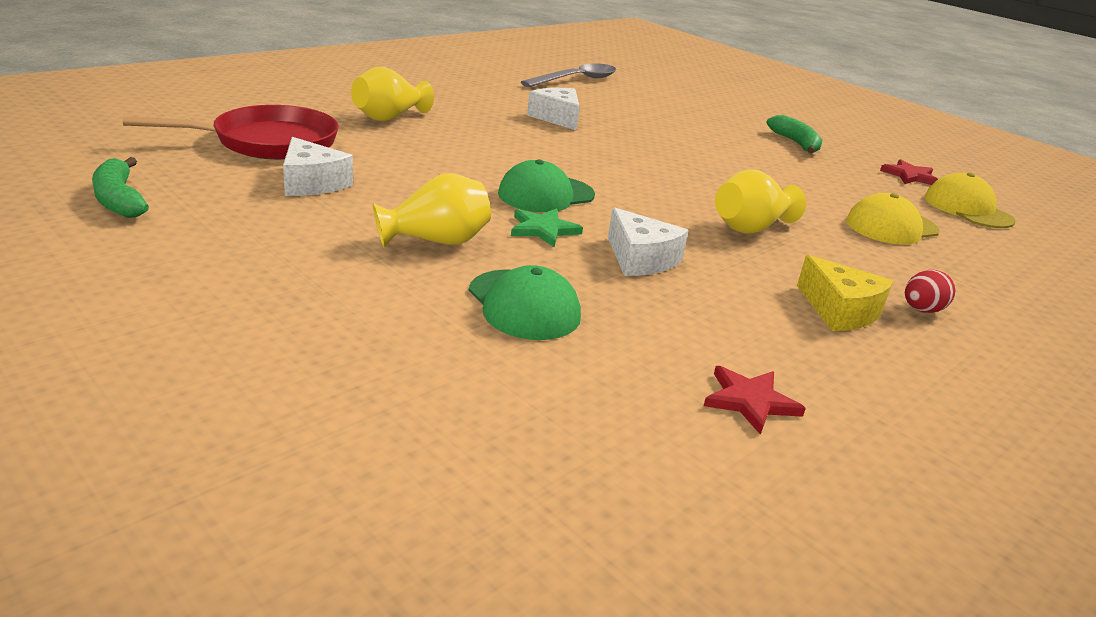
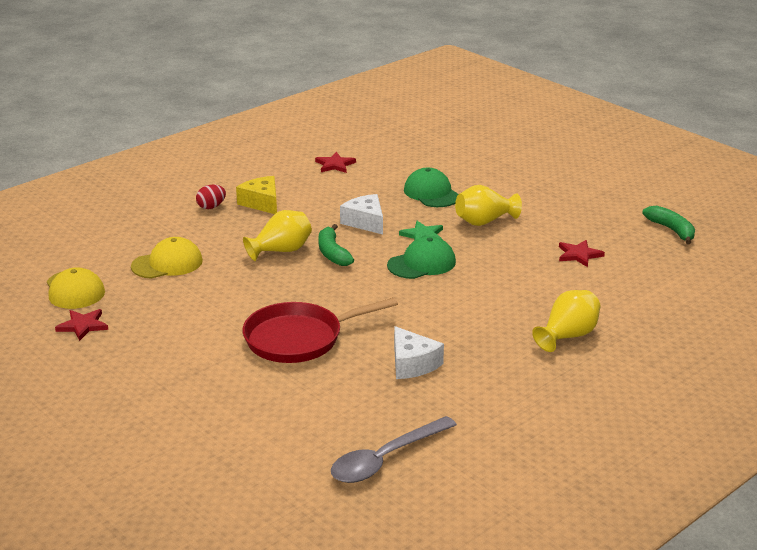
camera: 175 degrees left, 0 degrees up
red pan [123,105,339,160] -> red pan moved to [242,298,398,363]
white cheese [283,137,353,196] -> red star [559,240,605,267]
green banana [766,115,823,153] -> green banana moved to [318,224,354,266]

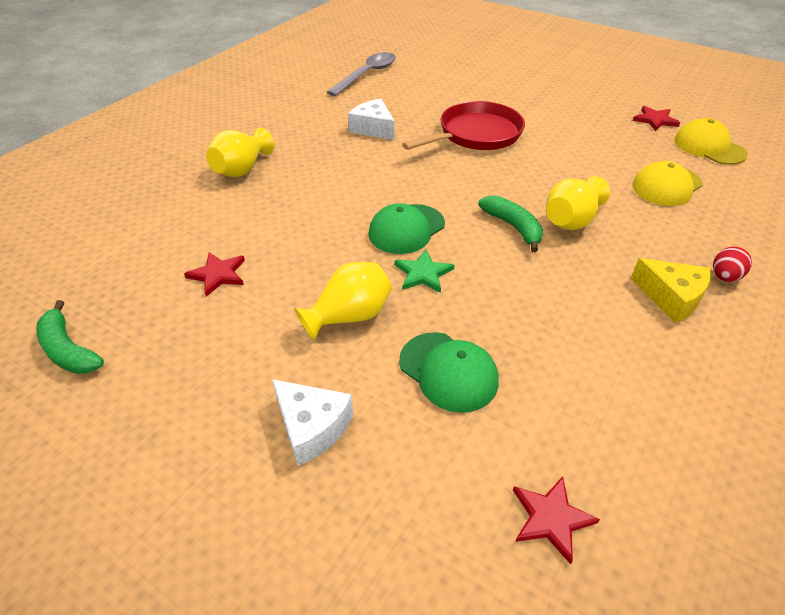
camera: 165 degrees right, 15 degrees up
red star [315,152,356,173] -> red star moved to [513,476,600,564]
white cheese [340,194,383,235] -> white cheese moved to [272,379,353,466]

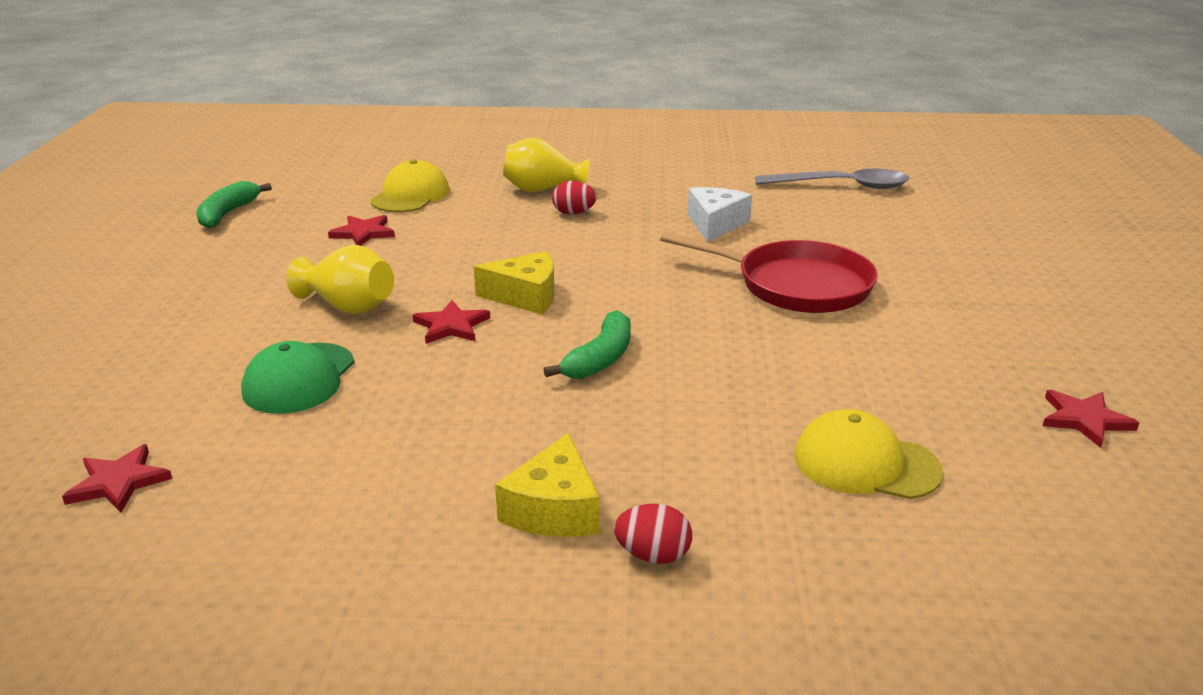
camera: 60 degrees right, 15 degrees down
white cheese [272,379,353,466] -> none
green cap [369,203,445,254] -> yellow cheese [474,251,555,315]
green star [395,249,454,293] -> red star [412,300,490,344]
yellow vase [546,176,610,230] -> none
yellow cap [674,118,748,165] -> yellow cap moved to [370,160,450,213]
none -> red egg [552,181,597,215]

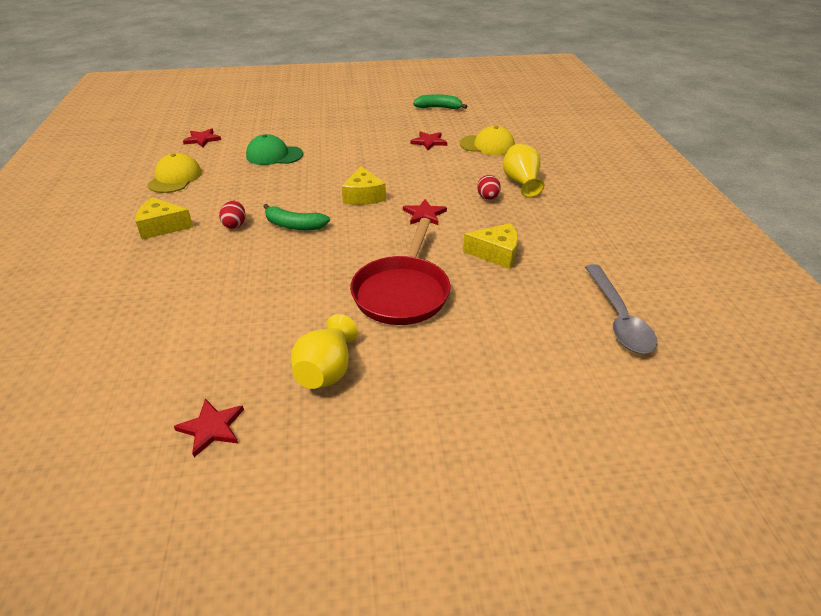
camera: 80 degrees right, 10 degrees up
yellow vase [286,245,394,314] -> yellow vase moved to [291,314,358,389]
red star [412,300,490,344] -> red star moved to [403,199,447,225]
red egg [614,504,692,564] -> red egg moved to [219,200,245,229]
white cheese [688,187,752,242] -> yellow cheese [463,223,518,269]
yellow cap [794,409,943,499] -> yellow cap moved to [147,153,202,193]

